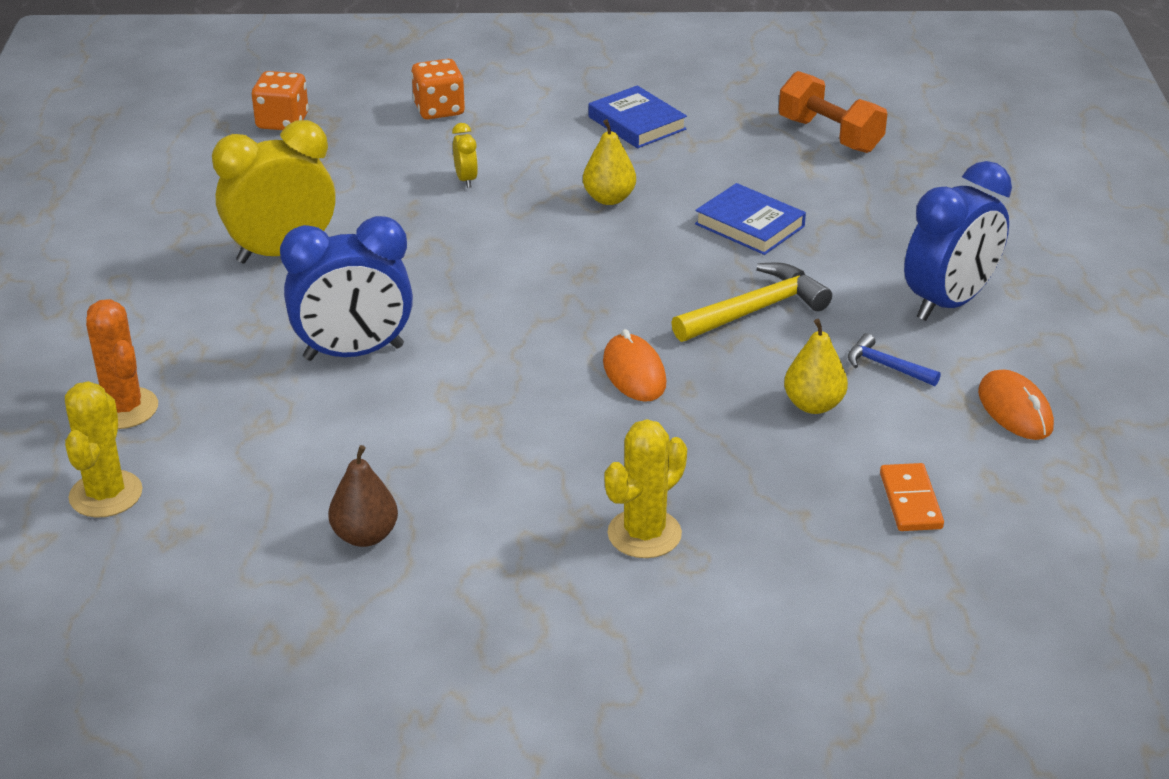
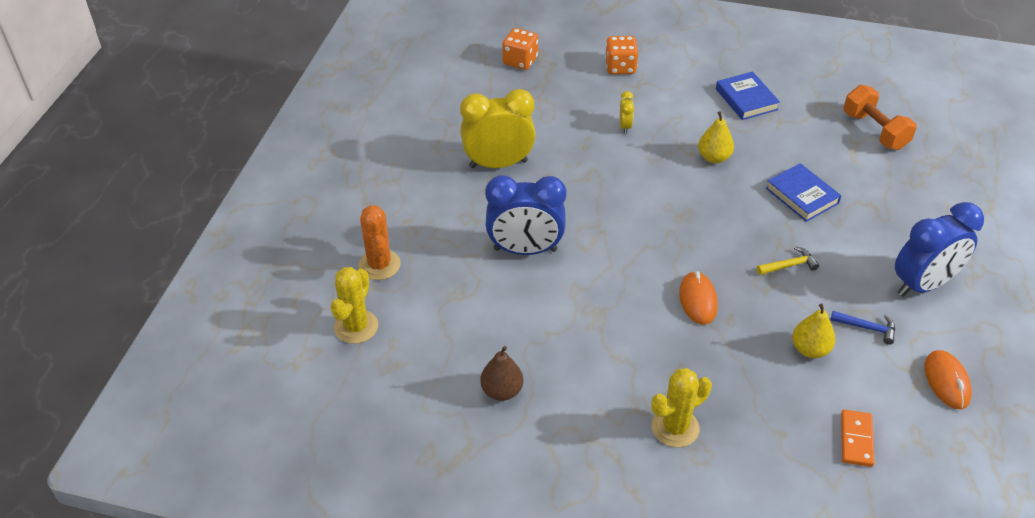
camera: 15 degrees right, 10 degrees up
yellow hammer [671,263,832,342] -> yellow hammer [757,247,819,275], size x0.56
blue hammer [848,333,941,386] -> blue hammer turned 150 degrees clockwise [830,311,895,345]

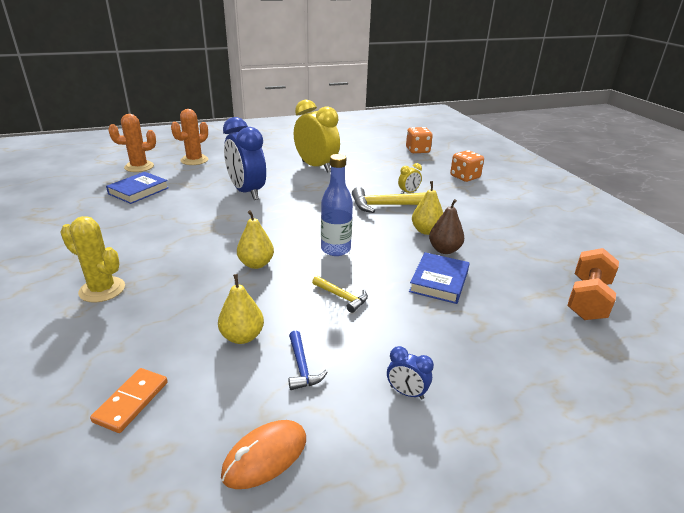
camera: 55 degrees right, 15 degrees down
yellow cactus [331,267,378,344] -> orange cactus [108,114,156,172]
brown pear [480,346,523,401] -> brown pear moved to [429,199,464,254]
orange mouse [679,271,718,325] -> yellow pear [237,210,274,269]
blue book [716,72,780,120] -> blue book moved to [106,172,169,204]
orange domino [841,409,875,467] -> orange domino turned 45 degrees counterclockwise [90,368,168,433]
blue clock [895,202,984,297] -> blue clock [387,346,434,400], size x0.43
none -> blue bottle [321,154,353,256]
none -> yellow hammer [352,187,426,213]

